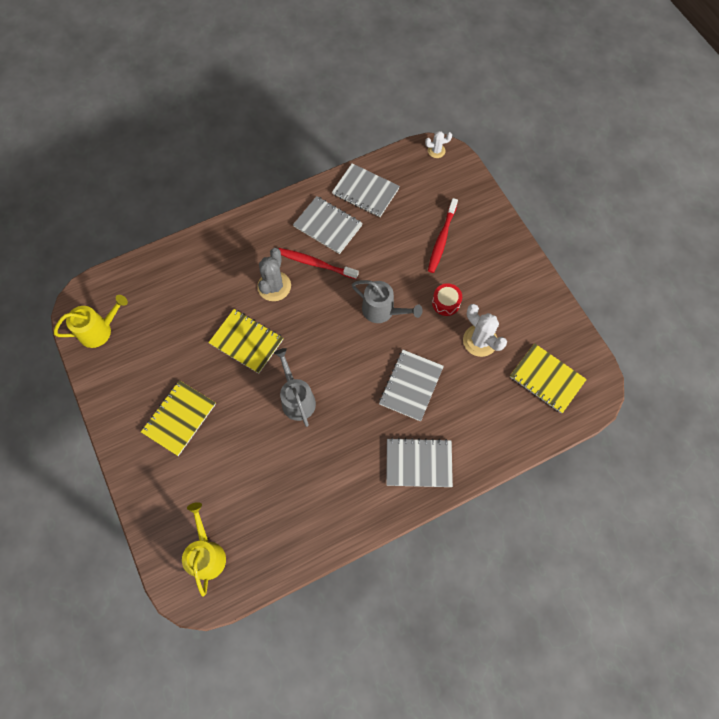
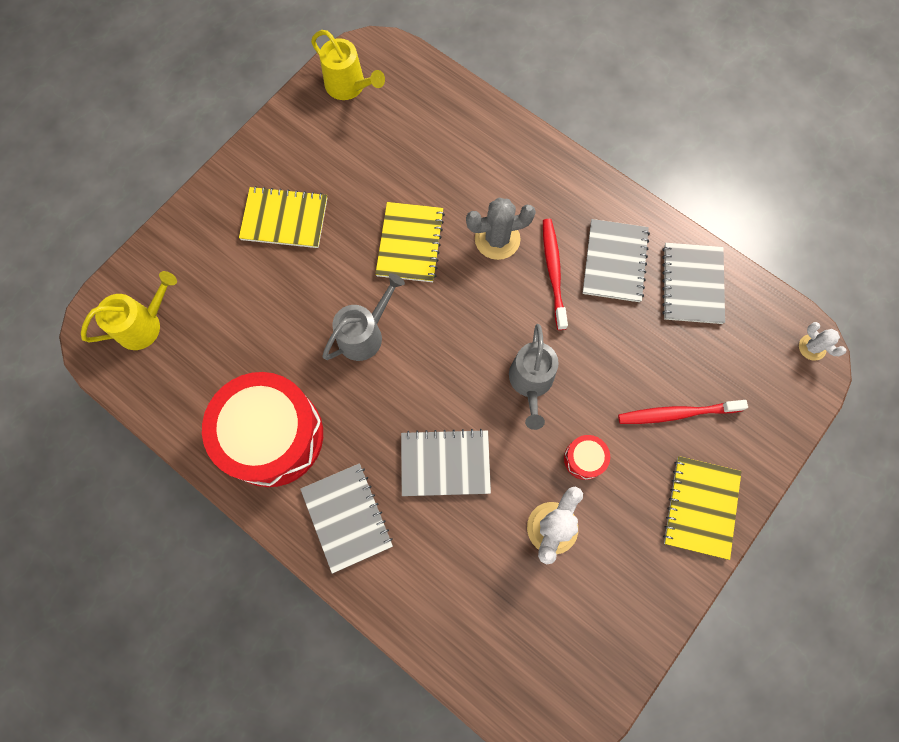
camera: 65 degrees right, 5 degrees up
yellow notebook [510,343,587,414] -> yellow notebook moved to [663,456,742,560]
none -> red drum [202,372,323,487]

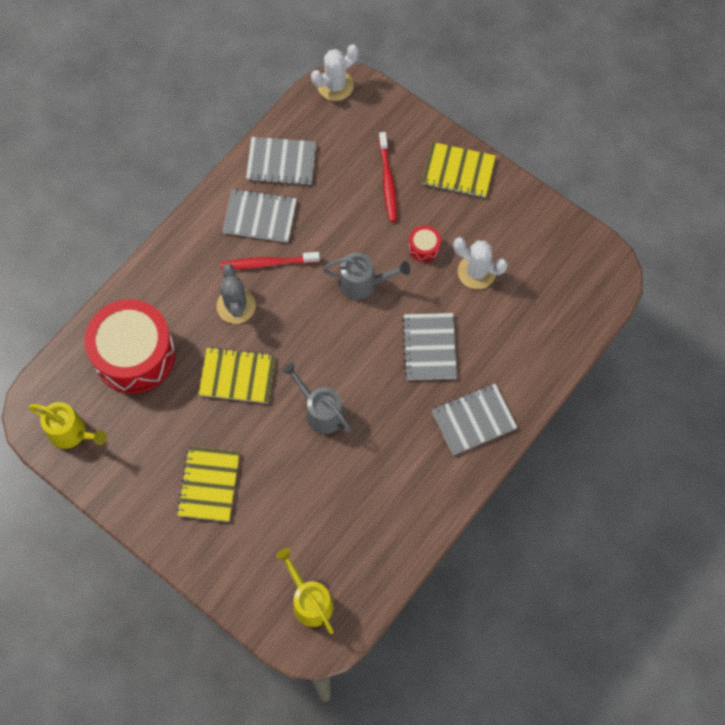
camera: 90 degrees left, 5 degrees down
red drum [202,372,323,487] -> red drum moved to [85,299,176,394]
yellow watering can [311,30,385,100] -> yellow watering can turned 75 degrees clockwise [28,402,107,449]
white cactus [799,322,846,361] -> white cactus [311,44,358,101], size x1.74

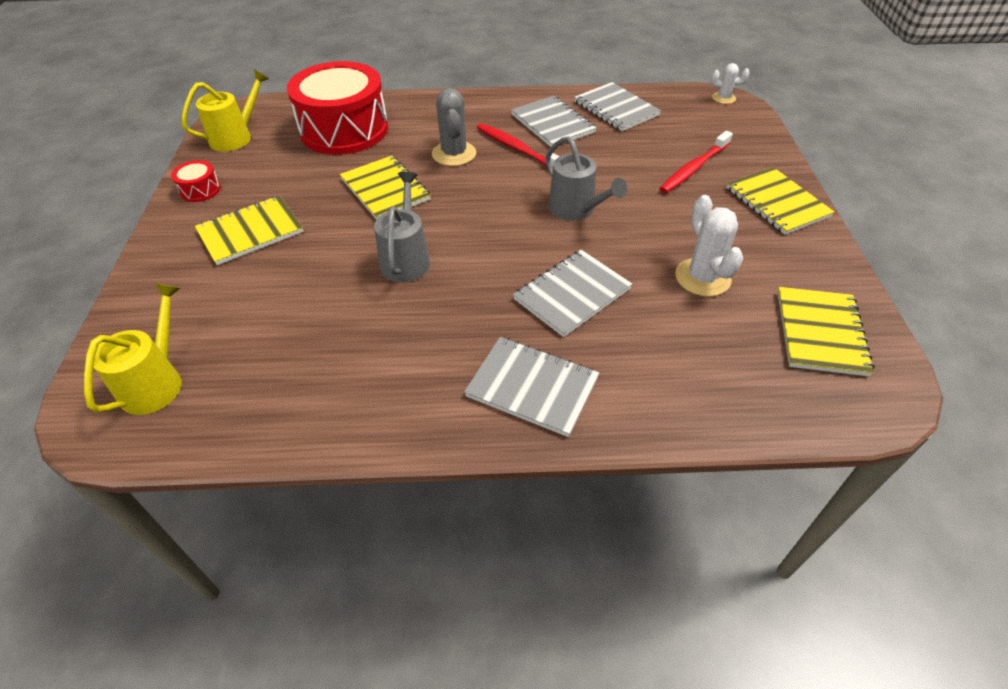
camera: 50 degrees right, 20 degrees down
yellow watering can [28,402,107,449] -> yellow watering can turned 120 degrees counterclockwise [182,69,269,151]
grey cactus [217,264,256,324] -> grey cactus turned 45 degrees counterclockwise [432,88,476,166]
white cactus [311,44,358,101] -> white cactus [711,63,750,104], size x0.58
red drum [408,225,441,262] -> red drum moved to [171,160,221,202]
none -> yellow notebook [777,287,875,377]

